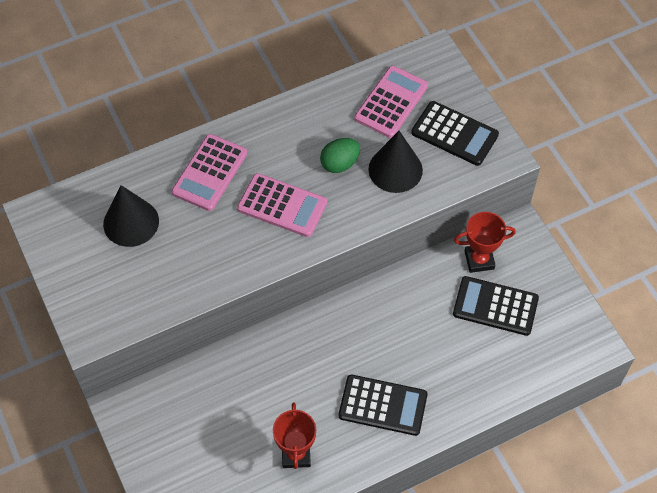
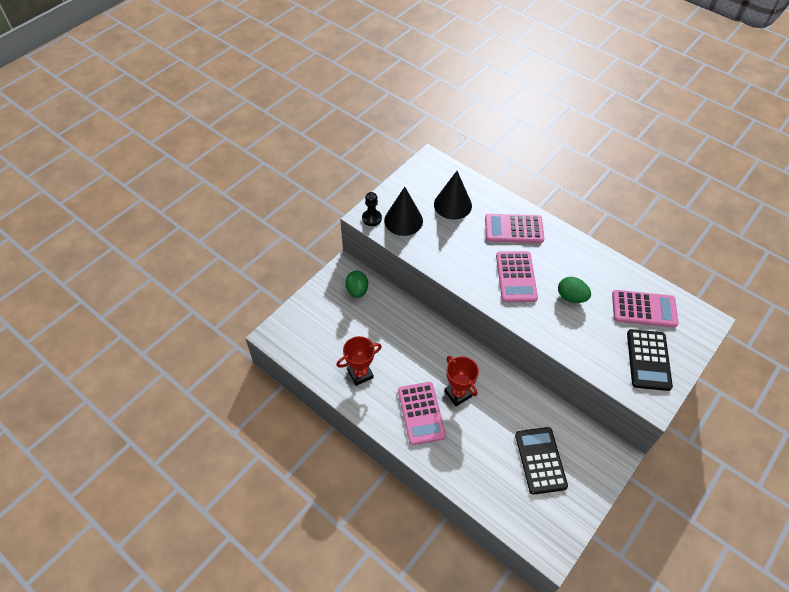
camera: 65 degrees right, 5 degrees down
black calculator [339,375,428,436] -> pink calculator [398,382,446,445]
black cone [368,131,423,193] -> black cone moved to [384,187,423,236]
red trophy [454,212,516,273] -> red trophy moved to [444,356,479,406]
none -> green egg [346,271,368,298]
none -> black pawn [362,192,382,226]

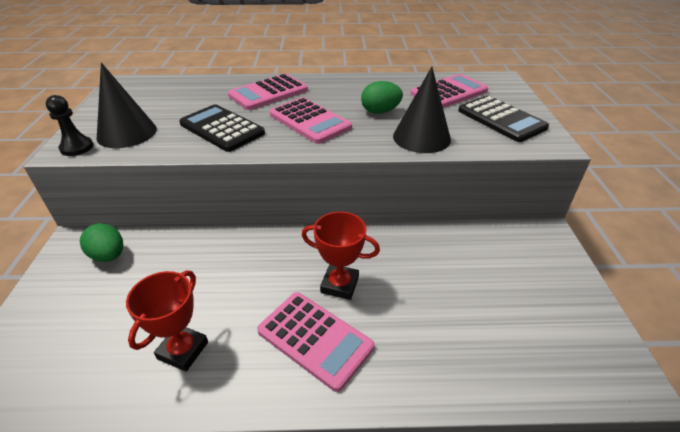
camera: 40 degrees left, 15 degrees down
black cone [434,171,472,220] -> black cone moved to [393,67,451,153]
black calculator [515,427,568,495] -> black calculator moved to [179,104,265,152]

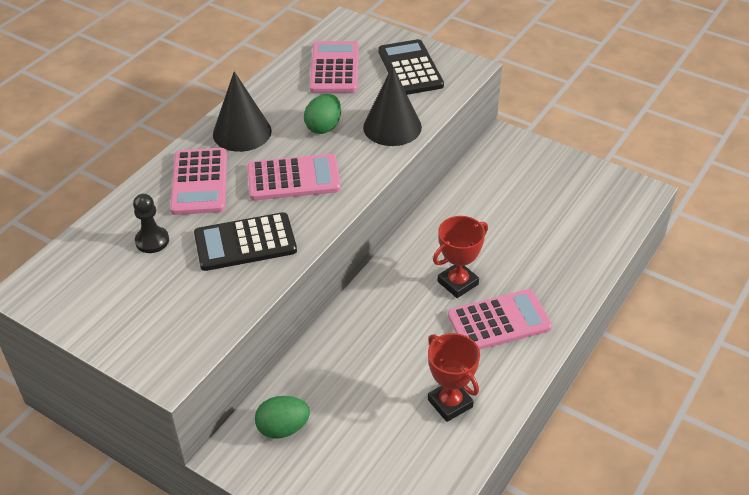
camera: 55 degrees left, 5 degrees up
black pawn [46,95,93,156] -> black pawn moved to [133,194,169,253]
black cone [97,63,157,148] -> black cone moved to [213,72,272,152]
black calculator [458,95,549,142] -> black calculator turned 105 degrees counterclockwise [378,39,444,95]

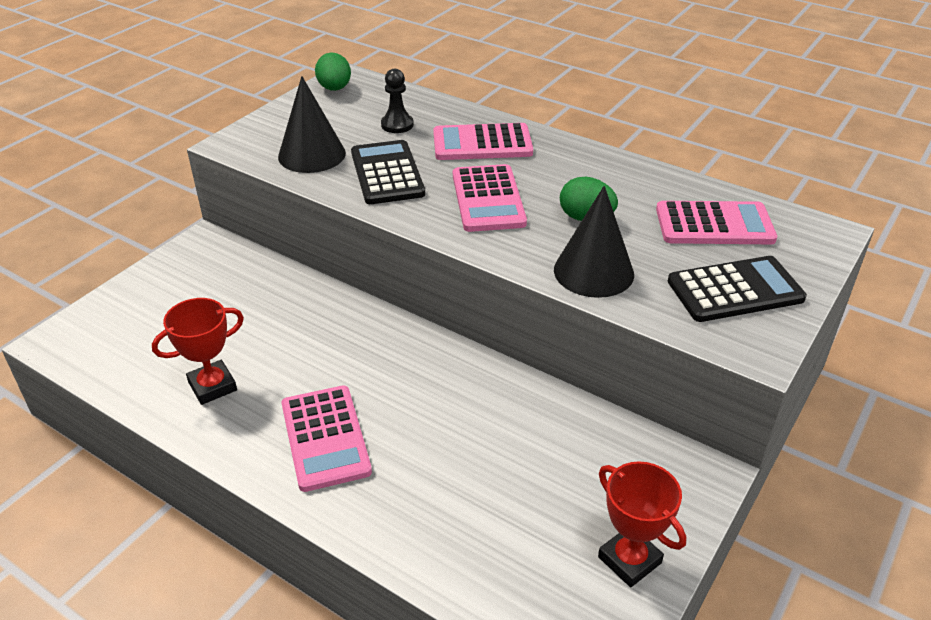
camera: 90 degrees right, 5 degrees down
black cone [213,72,272,152] -> black cone moved to [278,76,346,173]
green egg [255,396,310,439] -> green egg moved to [315,53,351,91]
red trophy [433,216,488,298] -> red trophy moved to [598,461,686,587]

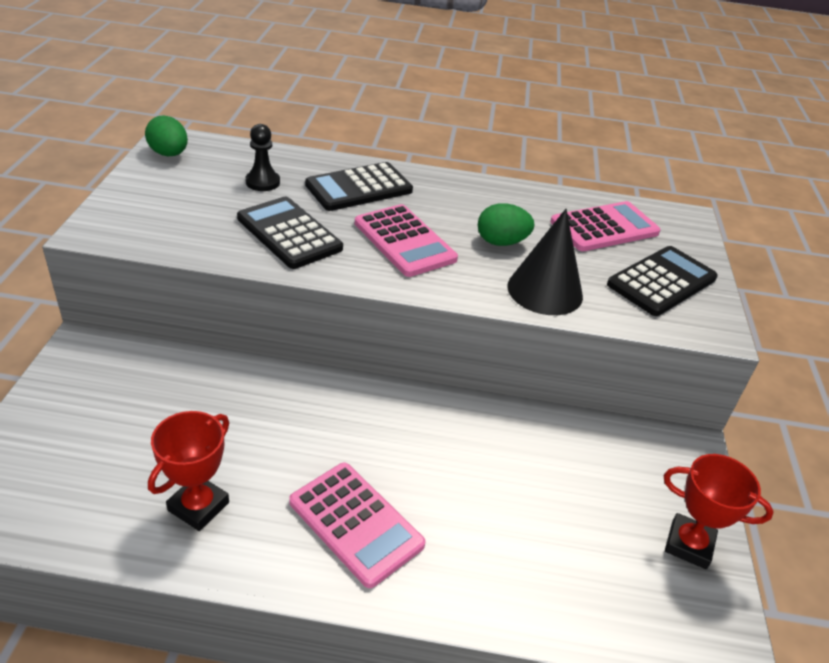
camera: 30 degrees left, 0 degrees up
black cone [278,76,346,173] -> none
pink calculator [433,123,533,160] -> black calculator [305,162,413,211]

